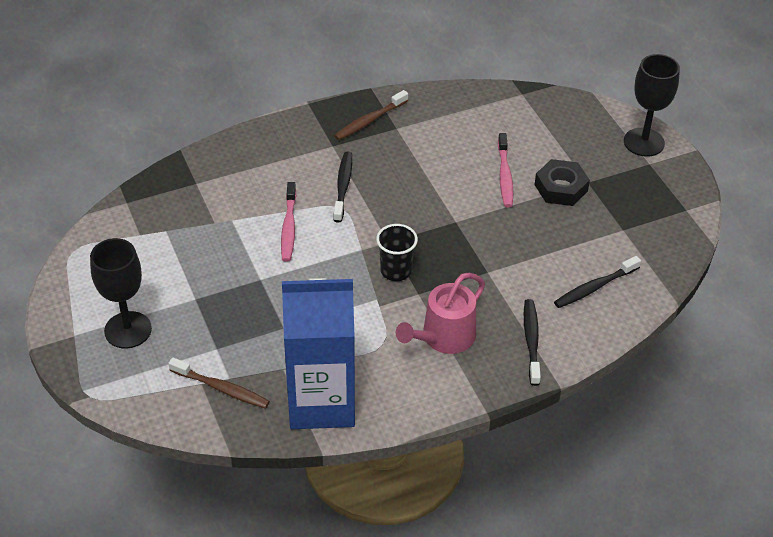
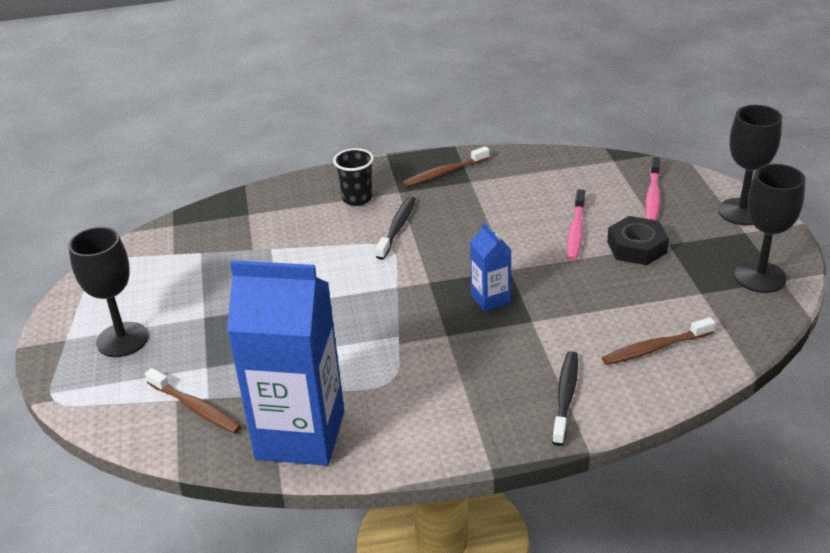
camera: 15 degrees right, 10 degrees down
pink toothbrush [281,182,296,261] -> pink toothbrush moved to [645,157,660,220]
black cup [376,224,418,281] -> black cup moved to [333,148,374,206]
pink watering can [396,273,485,354] -> none
black toothbrush [554,256,641,308] -> brown toothbrush [602,317,715,365]
none -> blue carton [470,222,511,312]
none -> black goblet [735,164,805,293]

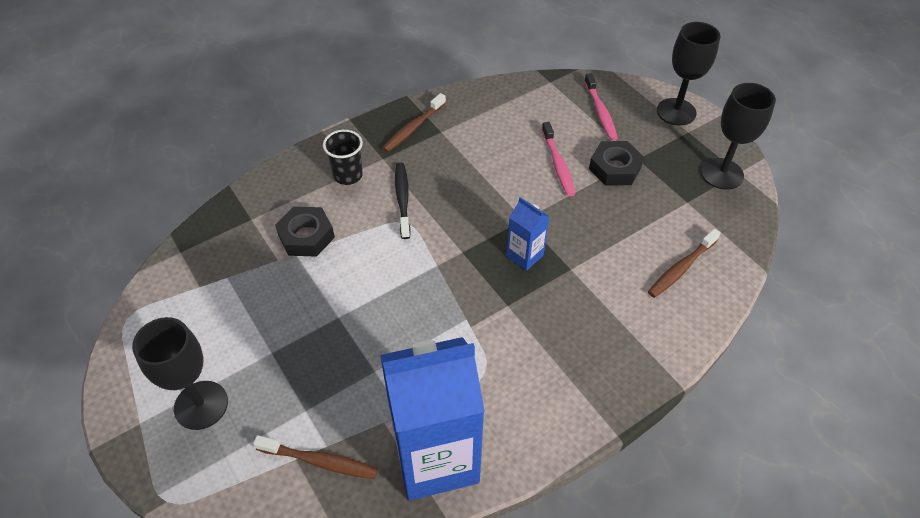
camera: 25 degrees left, 15 degrees up
black toothbrush [552,351,578,446] -> none
none -> black nut [275,207,335,257]

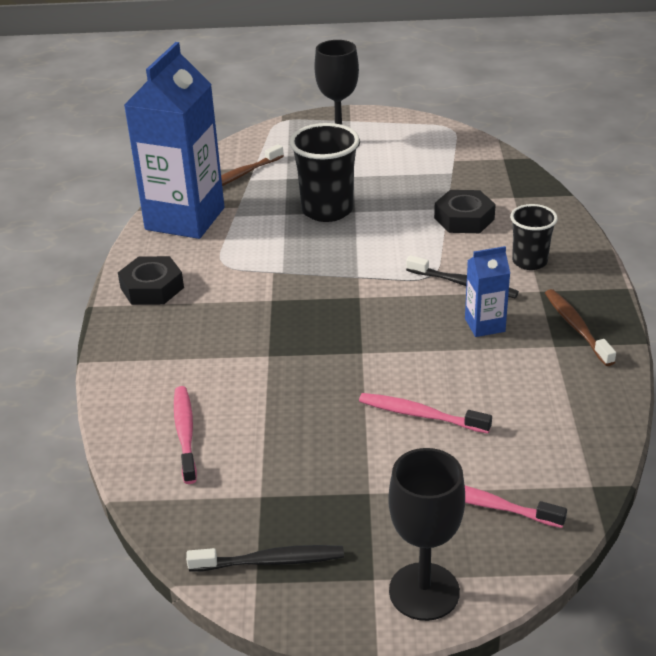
camera: 125 degrees right, 15 degrees down
blue carton [506,197,550,271] -> blue carton moved to [465,246,510,337]
black nut [589,141,644,186] -> black nut moved to [118,256,184,305]
brown toothbrush [648,229,721,298] -> pink toothbrush [174,386,197,484]
black goblet [701,83,776,190] -> black toothbrush [186,545,344,572]
none -> black cup [289,123,360,222]

